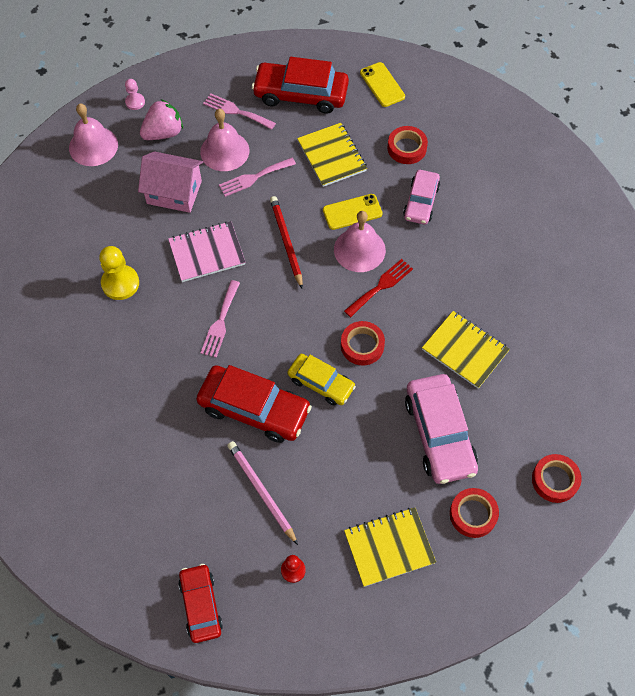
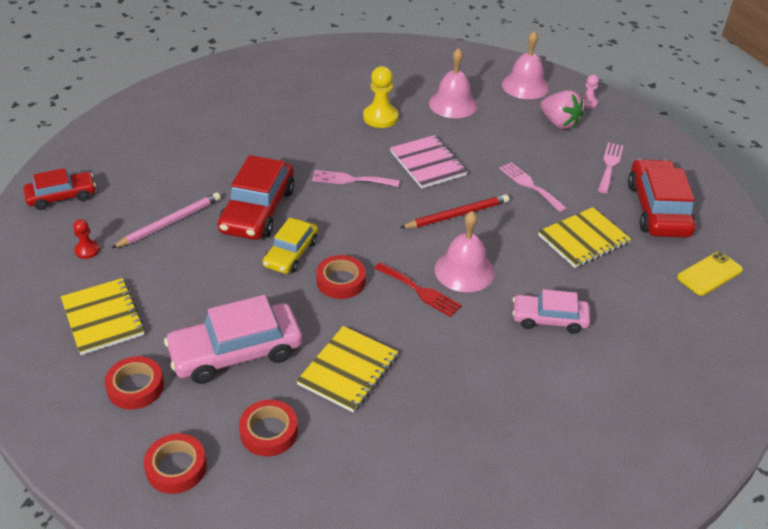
camera: 80 degrees right, 20 degrees down
pink house [138,151,203,213] -> none
pink bell [200,109,249,171] -> pink bell moved to [429,48,477,118]
yellow phone [323,194,382,230] -> none
red tape [387,126,428,164] -> red tape moved to [239,400,298,456]

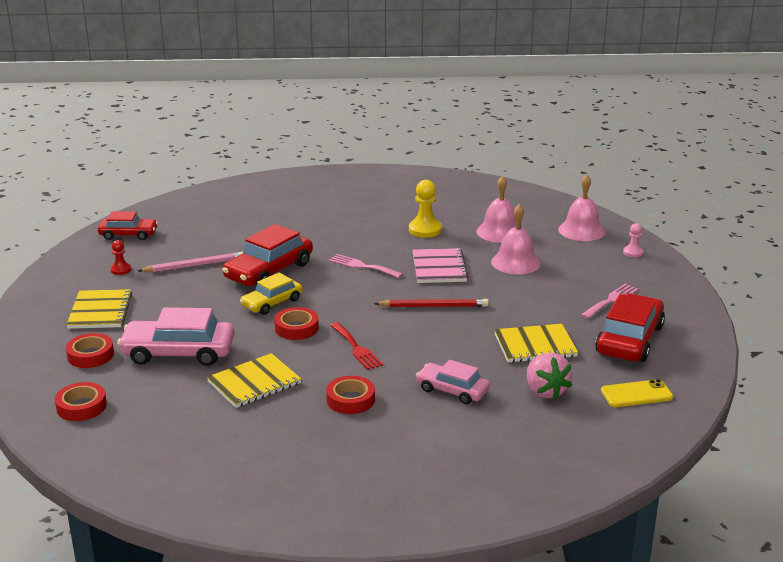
camera: 25 degrees right, 15 degrees down
red tape [239,400,298,456] -> red tape moved to [326,376,375,414]
pink bell [434,211,495,292] -> pink bell moved to [491,204,541,274]
pink fork [499,162,567,212] -> none
pink strawberry [541,90,584,129] -> pink strawberry moved to [527,353,572,400]

